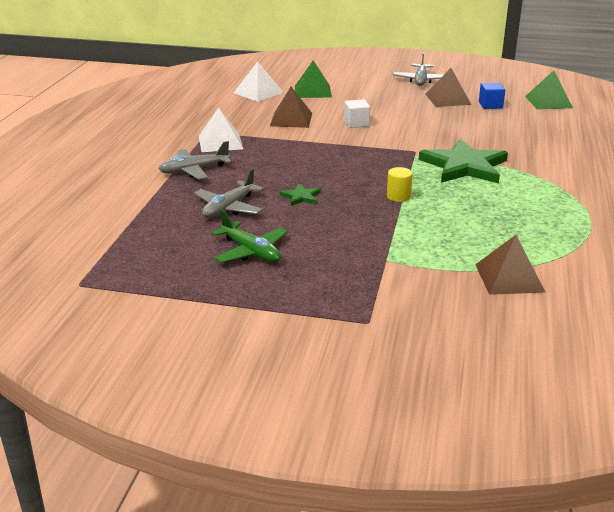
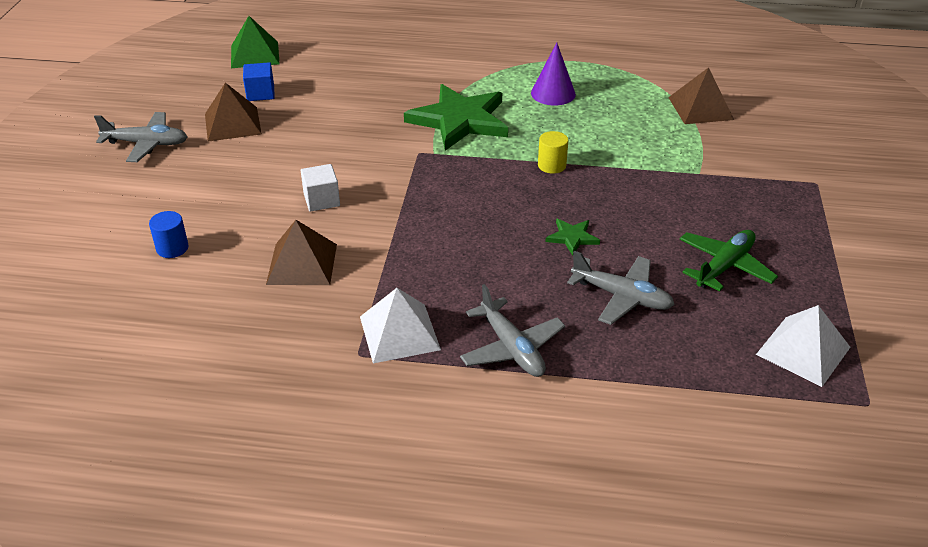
camera: 95 degrees left, 10 degrees up
white pyramid [234,61,284,102] -> white pyramid moved to [756,305,850,387]
green pyramid [295,61,332,98] -> blue cylinder [149,211,189,258]
none -> purple cone [531,43,576,105]

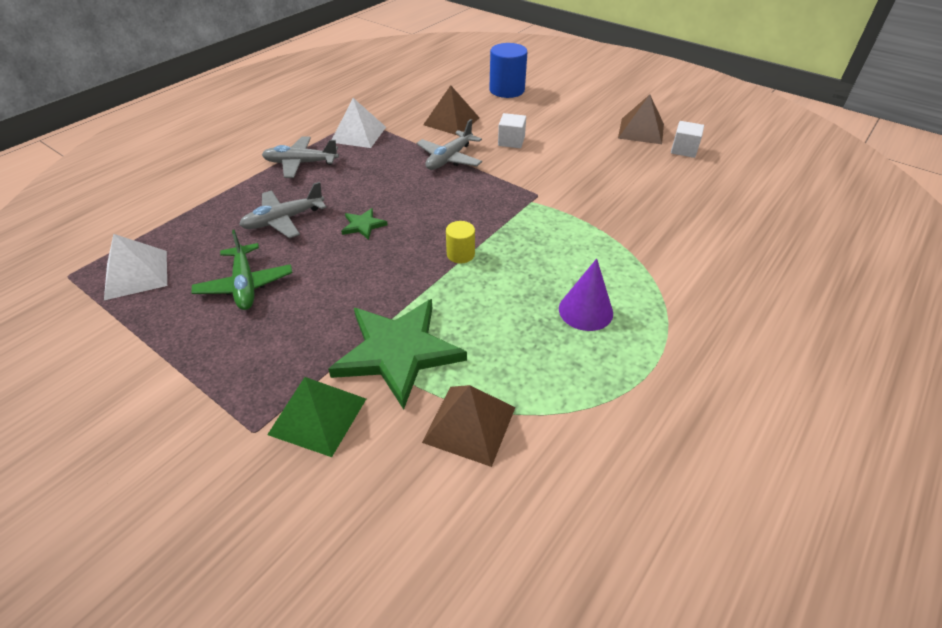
camera: 120 degrees right, 5 degrees up
grey plane [94,112,187,162] -> grey plane moved to [416,119,482,170]
blue cylinder [149,211,189,258] -> blue cylinder [489,43,527,98], size x1.80
green pyramid [231,16,280,68] -> green pyramid moved to [267,377,366,457]
blue cube [243,62,274,101] -> white cube [671,121,704,158]
green star [404,84,508,151] -> green star moved to [328,299,467,410]

